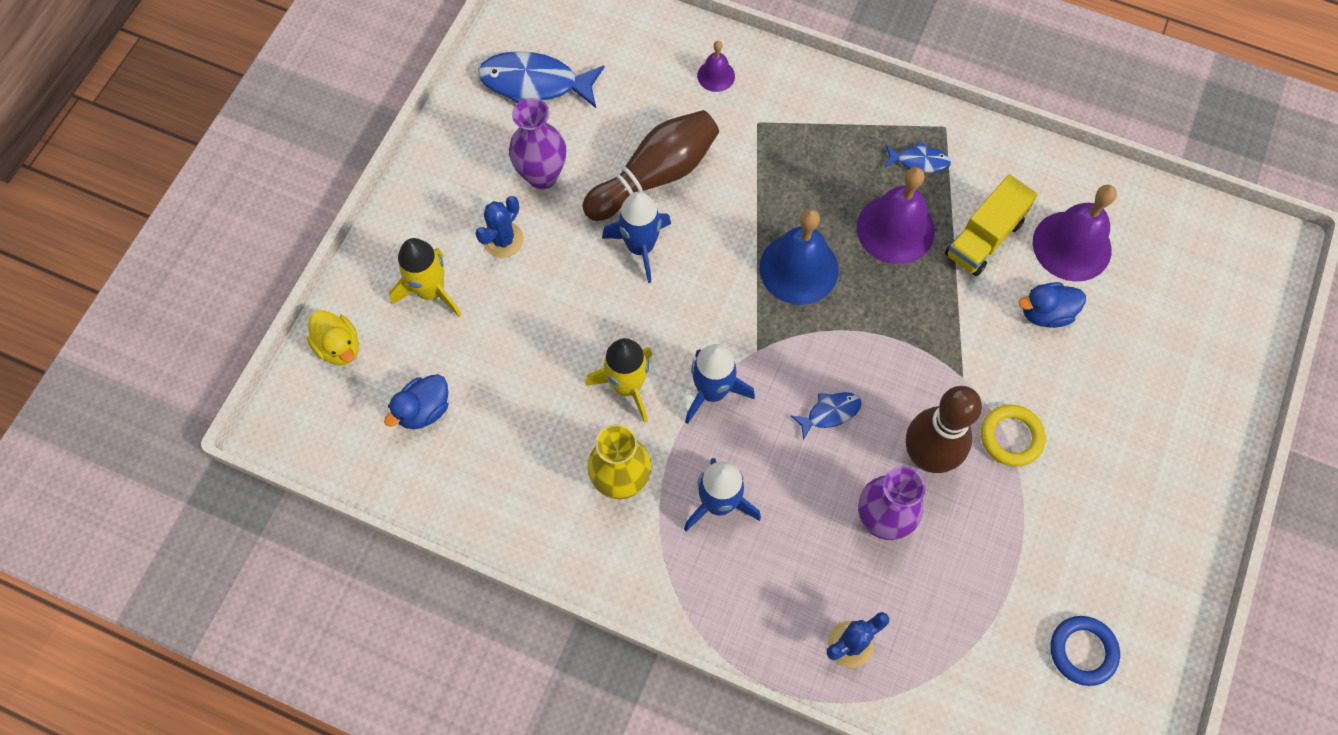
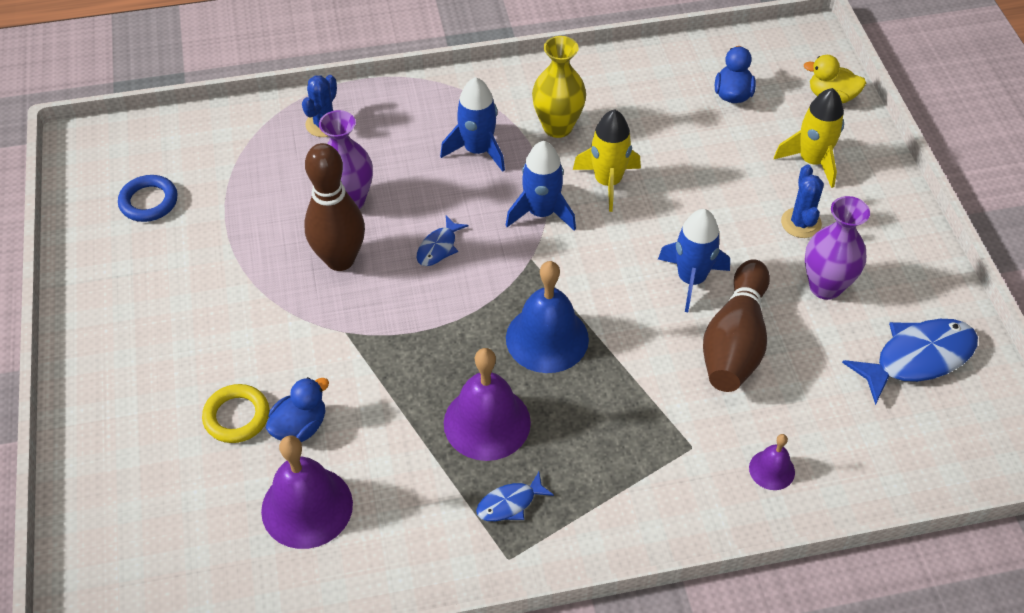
camera: 145 degrees right, 15 degrees down
yellow truck [945,175,1038,276] -> none
yellow ring [981,405,1046,466] -> yellow ring moved to [202,384,269,443]

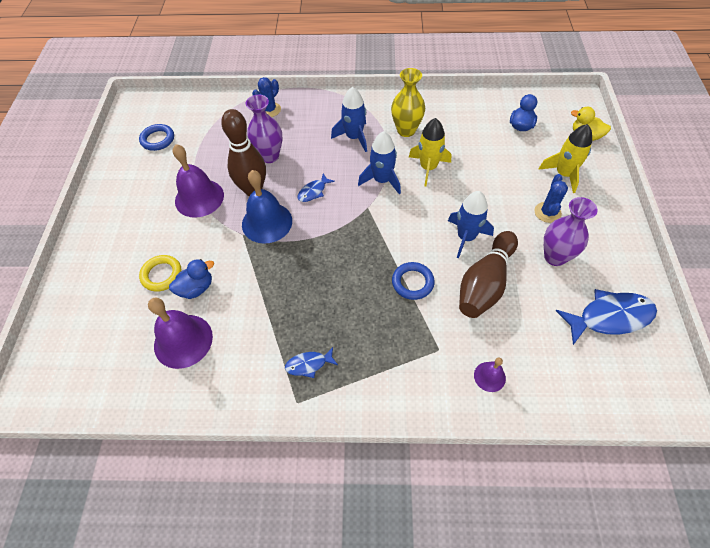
camera: 15 degrees right, 5 degrees up
purple bell [444,348,531,461] -> purple bell moved to [172,144,224,218]
blue bell [506,261,589,373] -> blue bell moved to [242,170,292,244]
none -> blue ring [392,262,435,300]

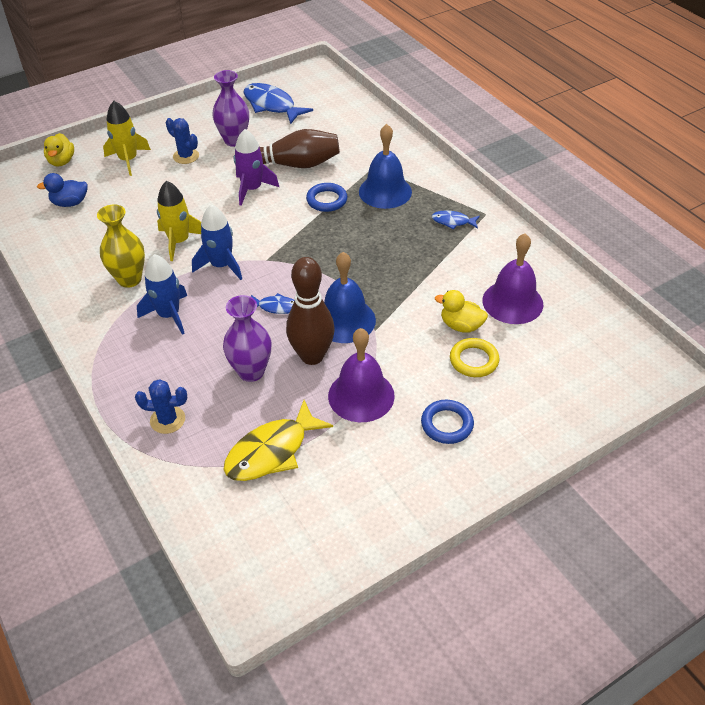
camera: 125 degrees left, 10 degrees down
blue ring [139,124,174,151] -> blue ring moved to [421,400,474,444]
blue duck [169,259,214,299] -> yellow duck [435,290,488,333]
blue fish [285,347,338,378] -> blue fish turned 150 degrees clockwise [432,210,480,229]
blue rocket [448,191,494,258] -> purple rocket [234,129,279,206]
purple bell [474,357,506,392] -> none
blue cactus [534,174,568,223] -> blue cactus turned 60 degrees clockwise [166,118,199,164]
none -> yellow fish [223,400,333,481]
none -> blue bell [359,124,412,209]

